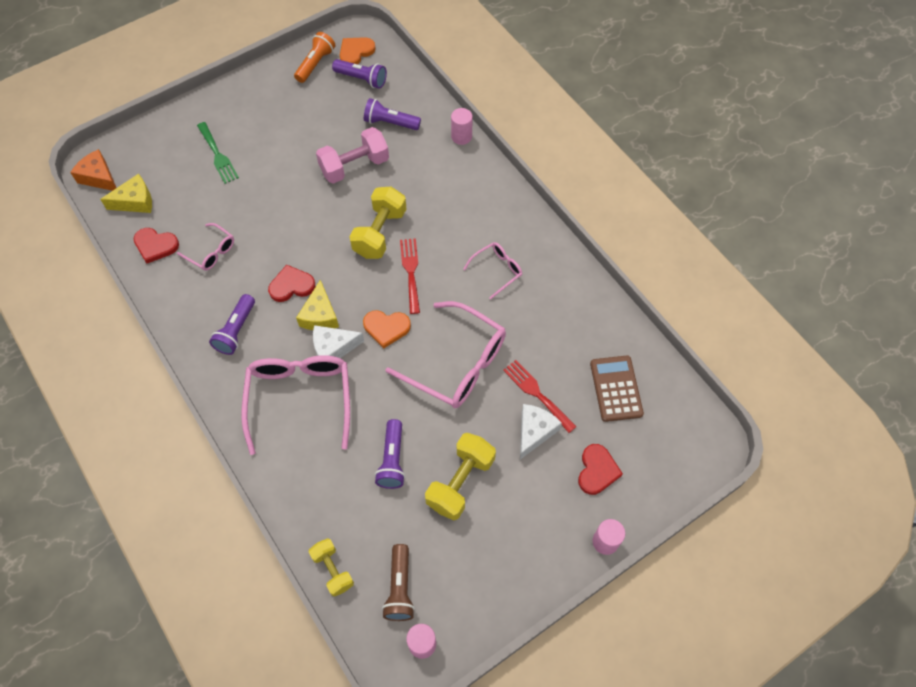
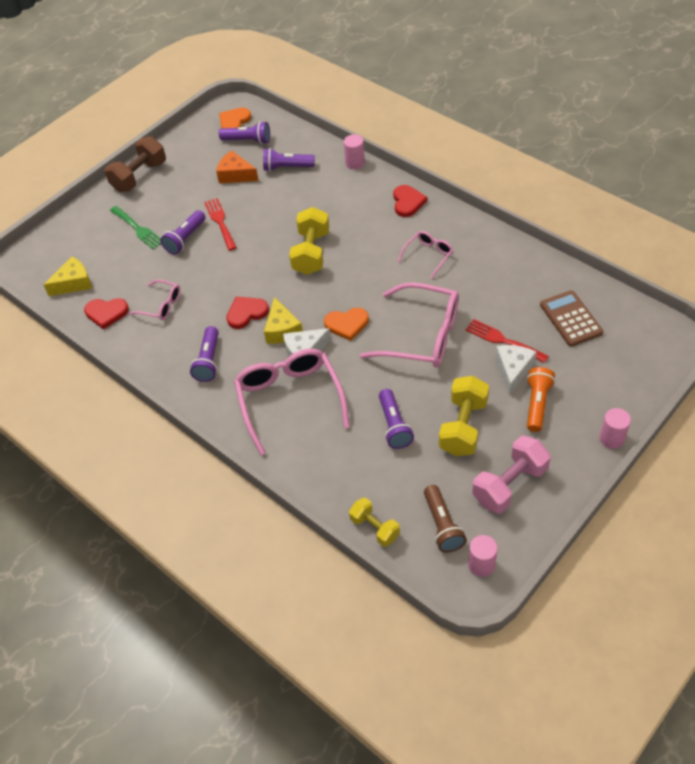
camera: 10 degrees left, 10 degrees down
orange cheese [70,149,116,191] -> orange cheese moved to [216,150,259,183]
orange flashlight [294,32,336,83] -> orange flashlight moved to [527,367,555,432]
pink dumbbell [316,127,389,184] -> pink dumbbell moved to [472,436,551,514]
red fork [400,238,420,314] -> red fork moved to [204,198,237,251]
red heart [578,444,623,495] -> red heart moved to [393,185,427,217]
none -> brown dumbbell [105,136,166,192]
none -> purple flashlight [160,210,205,255]

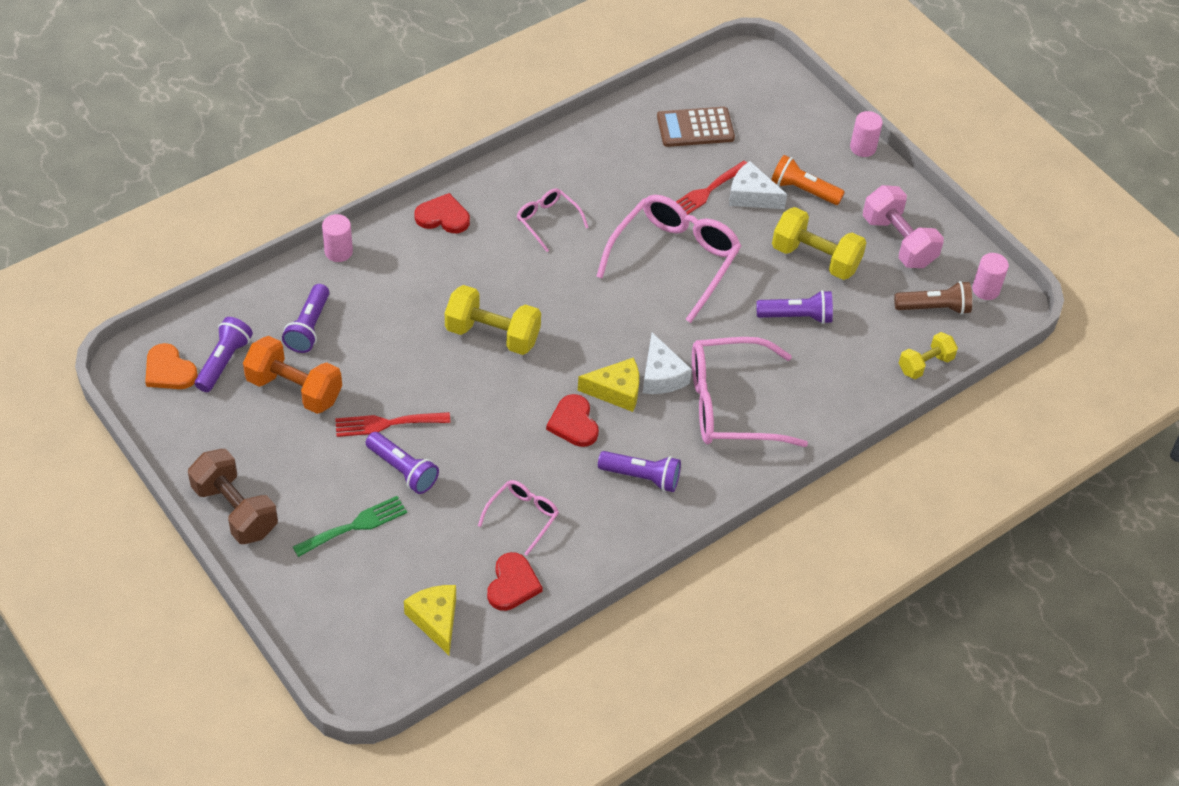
camera: 85 degrees left, 0 degrees up
orange cheese [216,150,259,183] -> orange dumbbell [243,336,342,414]
orange heart [324,308,369,341] -> none

